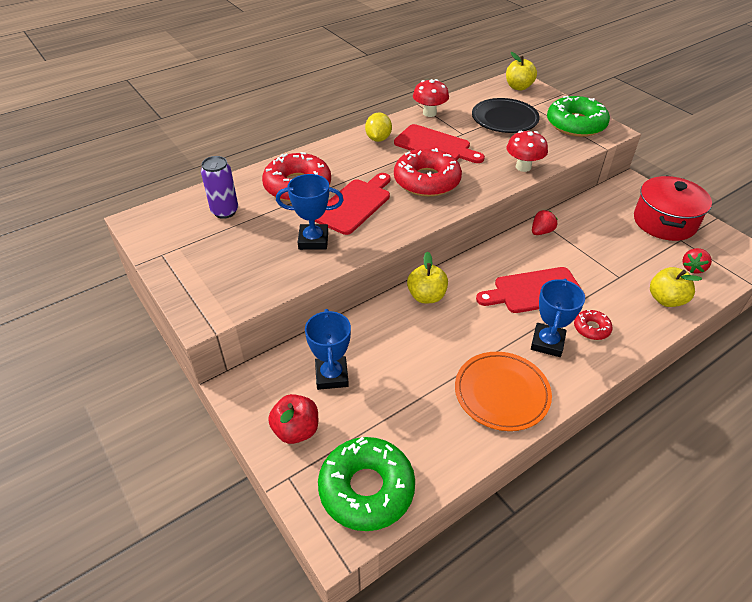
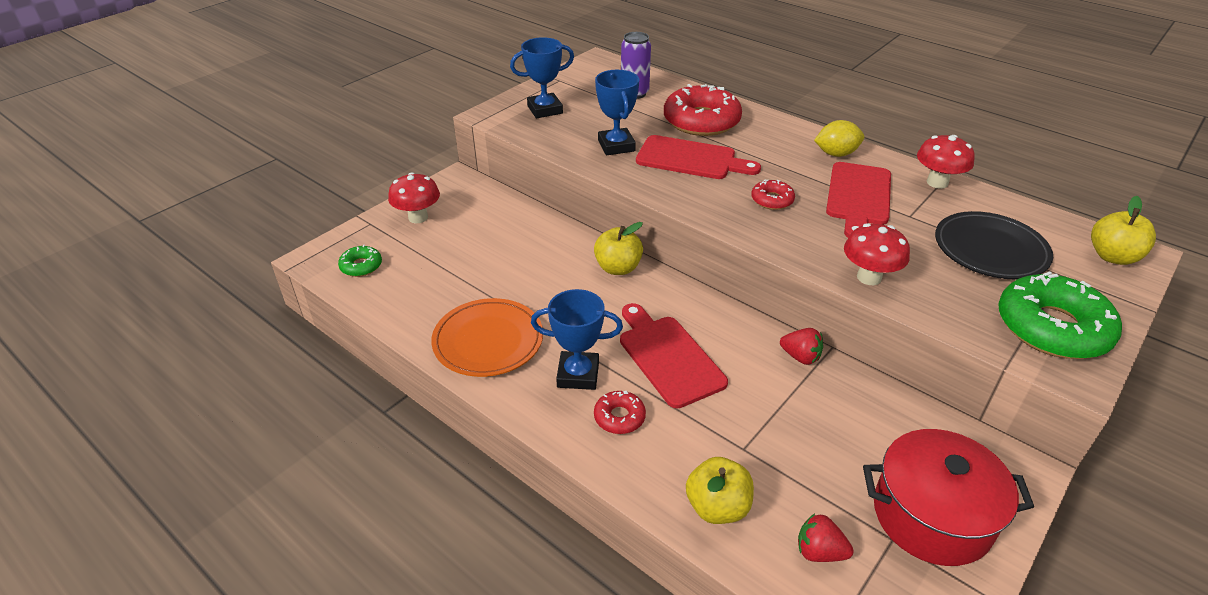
camera: 75 degrees right, 5 degrees down
red apple [268,394,318,444] -> red mushroom [388,172,440,223]
blue trophy [305,309,351,390] -> blue trophy moved to [510,37,574,118]
green donut [318,437,415,531] -> green donut [338,245,382,277], size x0.48
red donut [394,148,462,197] -> red donut [751,179,795,210], size x0.48

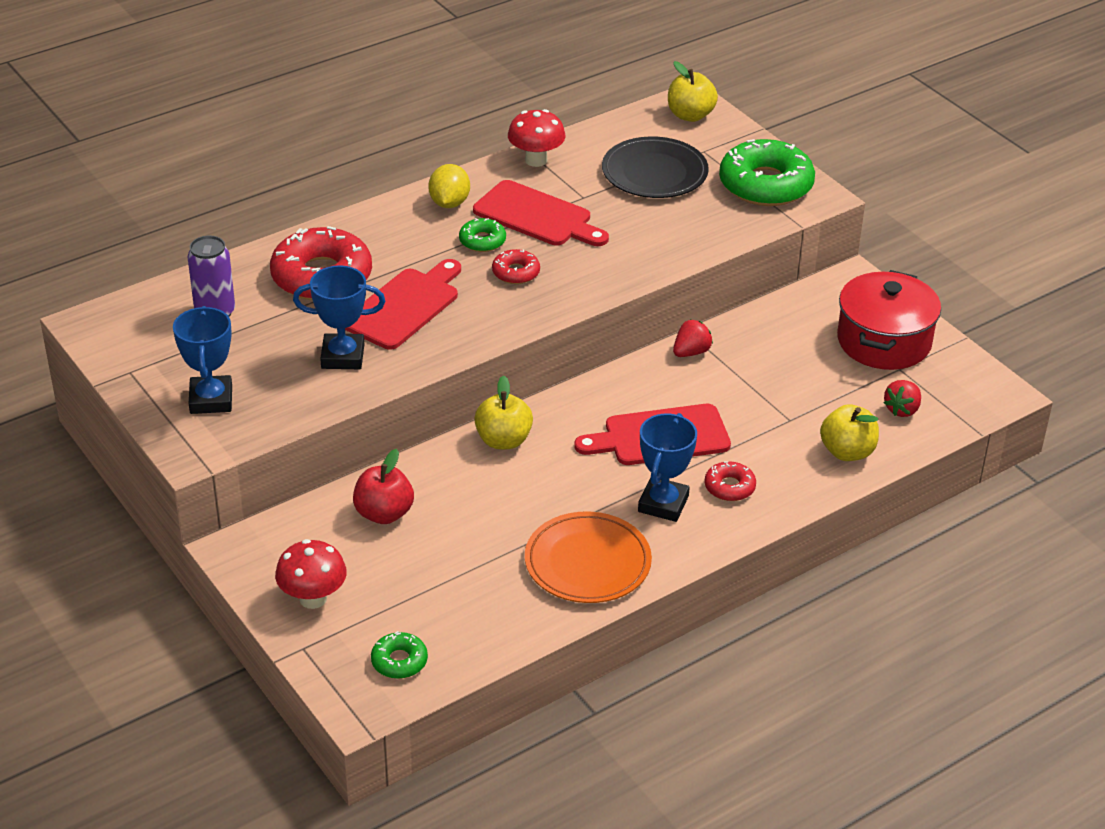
camera: 75 degrees left, 0 degrees up
red mushroom [844,223,910,285] -> none
none -> red apple [353,449,414,524]
none -> green donut [459,218,506,252]

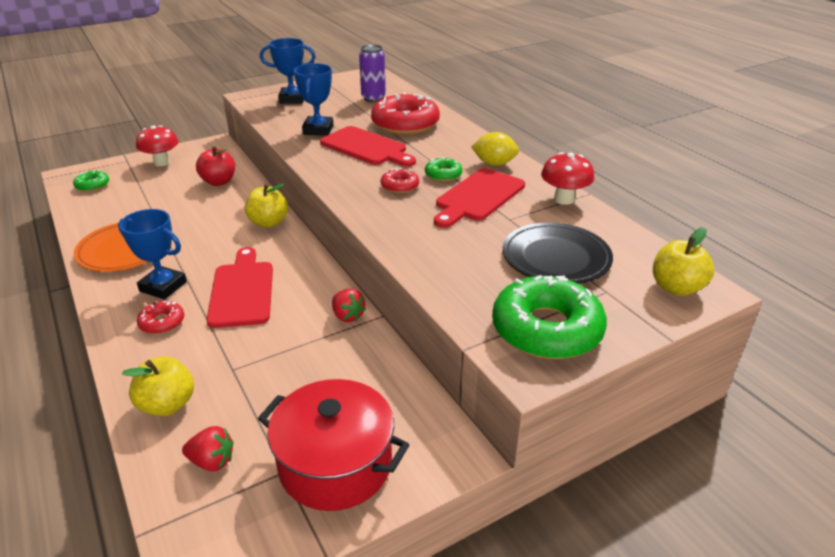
camera: 95 degrees right, 5 degrees down
red strawberry [884,380,921,417] -> red strawberry turned 150 degrees clockwise [182,426,233,471]

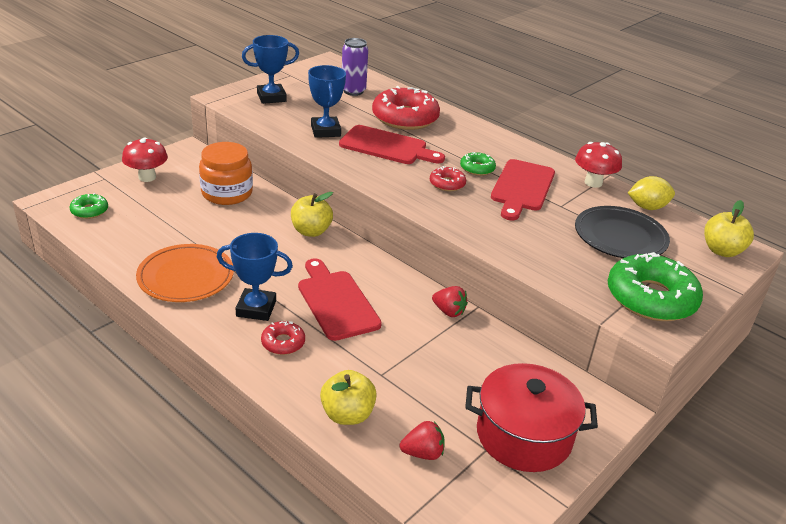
camera: 20 degrees left, 0 degrees up
red apple [196,146,235,186] -> orange jar [199,142,253,205]
yellow lemon [471,132,519,166] -> yellow lemon moved to [628,176,675,210]

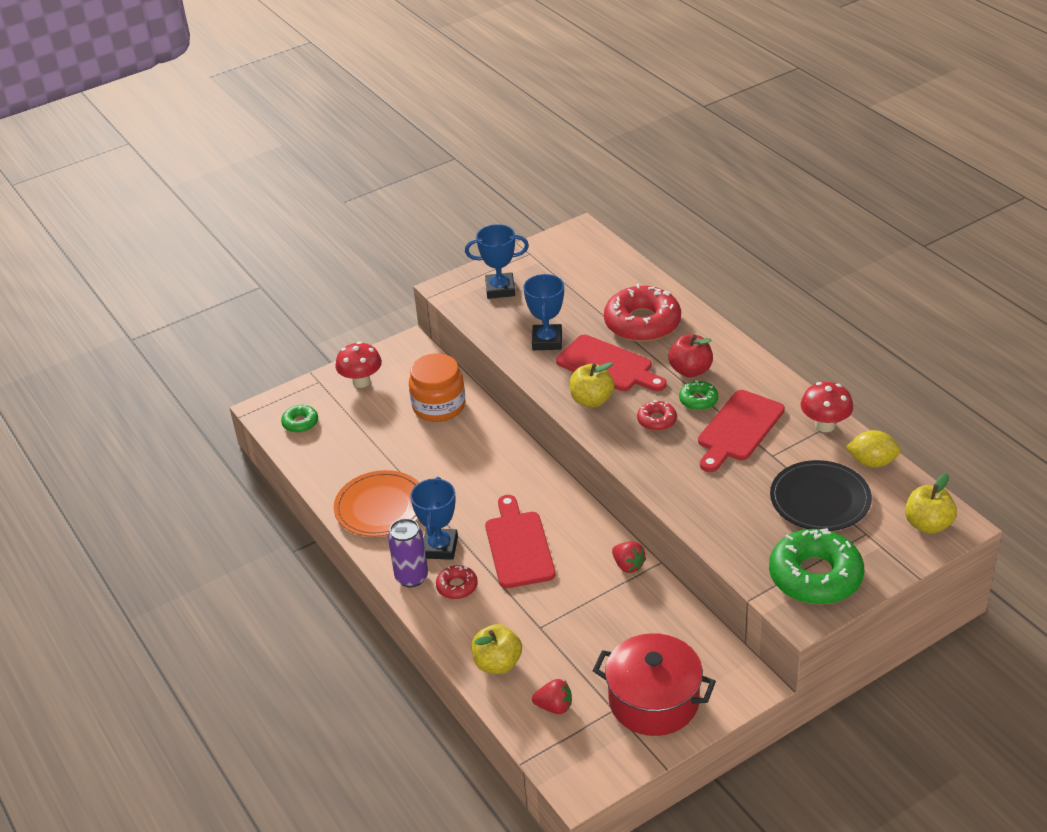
camera: 20 degrees right, 5 degrees up
blue trophy [217,233,293,321] -> blue trophy turned 75 degrees clockwise [410,477,458,560]
yellow apple [291,192,333,237] -> yellow apple moved to [570,362,615,408]
purple can [342,38,368,96] -> purple can moved to [388,518,428,588]
none -> red apple [668,334,713,378]

